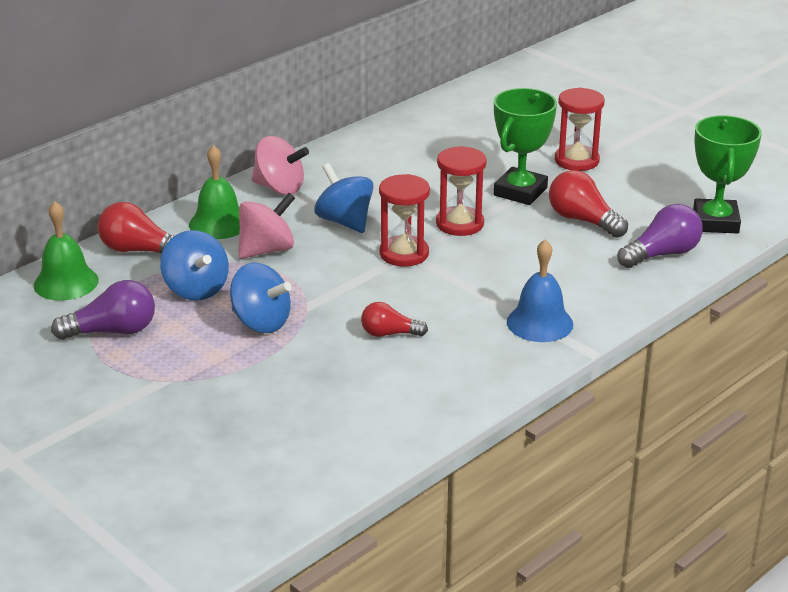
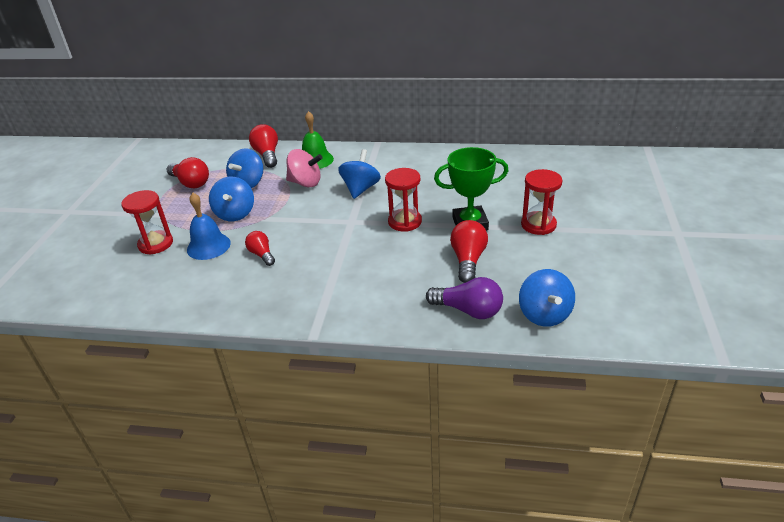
camera: 55 degrees right, 5 degrees up
green bell [34,201,99,301] -> none
purple light bulb [51,280,155,340] -> red light bulb [166,157,209,188]
pink spinning top [251,136,309,195] -> none
red hourglass [379,174,430,267] -> red hourglass moved to [121,190,173,255]
blue bell [507,239,573,342] -> blue bell moved to [187,193,231,260]
green trophy [693,115,762,234] -> blue spinning top [519,269,575,327]

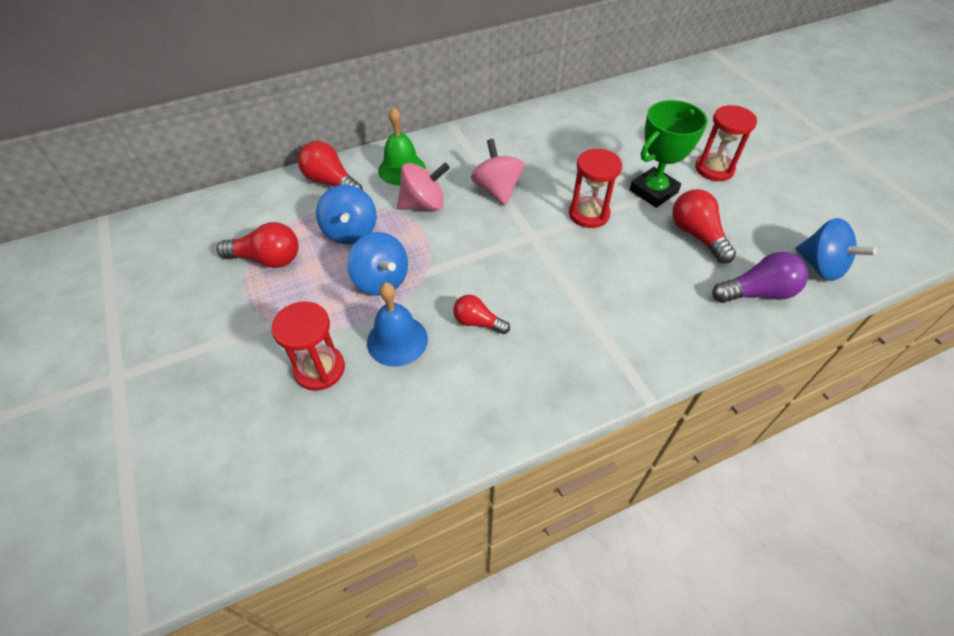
camera: 35 degrees left, 15 degrees up
blue spinning top [338,149,381,199] -> pink spinning top [471,139,525,206]

